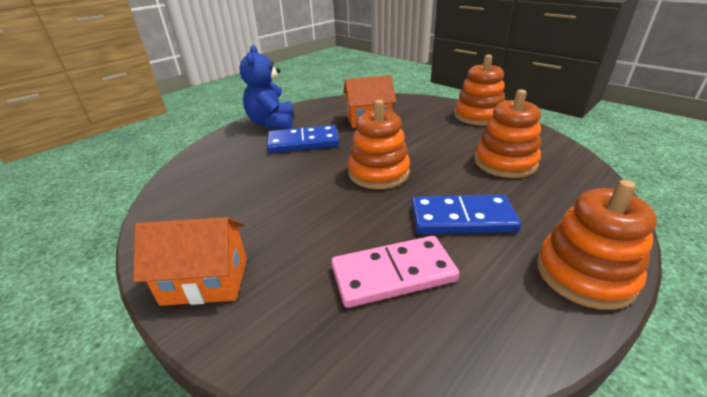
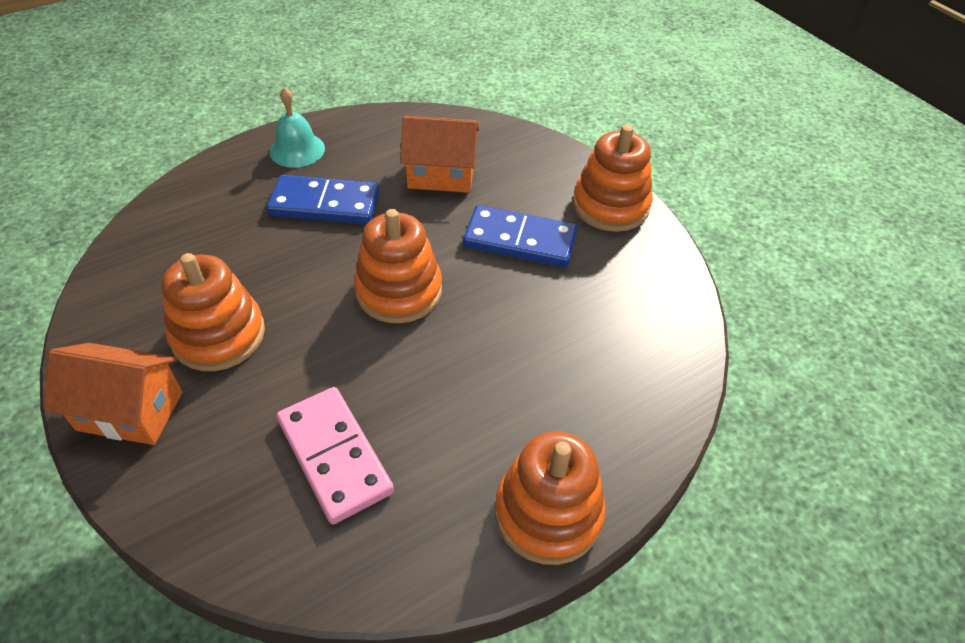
camera: 10 degrees right, 15 degrees up
blue teddy bear [240,45,294,129] -> turquoise bell [270,87,325,168]
pink domino [331,236,459,308] -> pink domino turned 60 degrees clockwise [277,387,394,525]
blue domino [411,195,521,234] -> blue domino moved to [463,205,578,267]
orange stacking toy [474,89,541,178] -> orange stacking toy moved to [161,253,265,371]

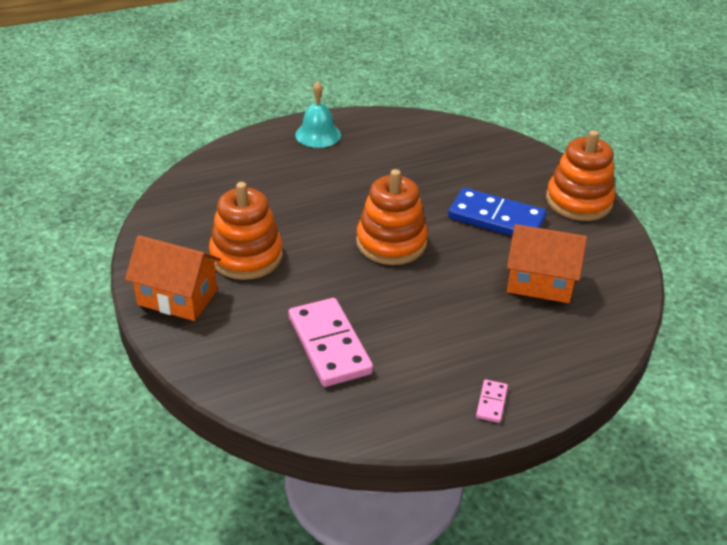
camera: 10 degrees right, 10 degrees down
blue domino [267,175,380,224] -> none
orange house [400,116,479,193] -> orange house moved to [507,224,587,303]
orange stacking toy [495,432,606,565] -> pink domino [476,380,508,423]

